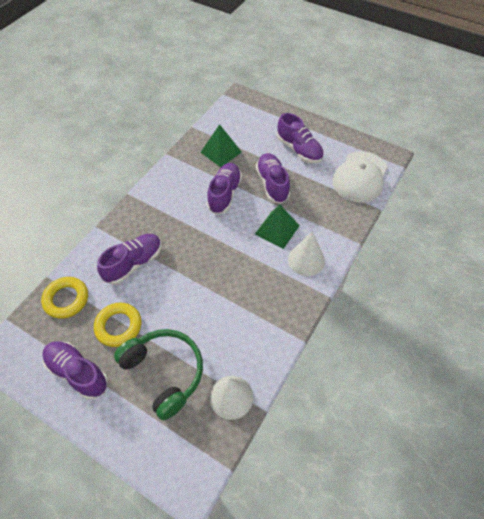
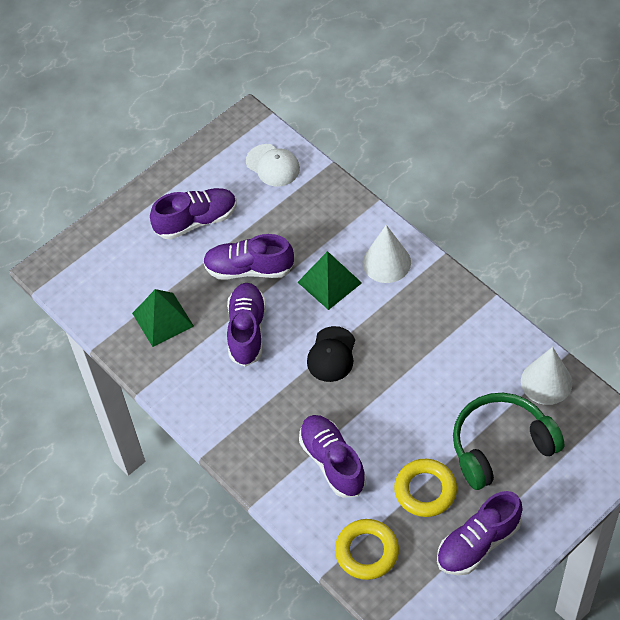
camera: 70 degrees left, 0 degrees up
purple shoe [207,163,242,214] -> purple shoe turned 60 degrees clockwise [227,283,266,367]
white cap [332,151,387,203] -> white cap [246,144,300,186], size x0.61
none -> black cap [307,326,355,382]

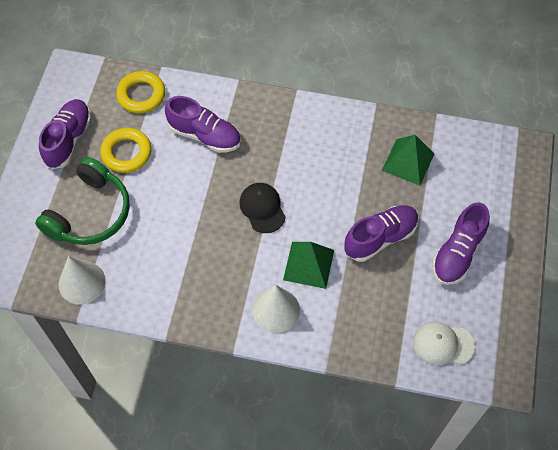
camera: 140 degrees right, 5 degrees up
purple shoe [227,283,266,367] -> none

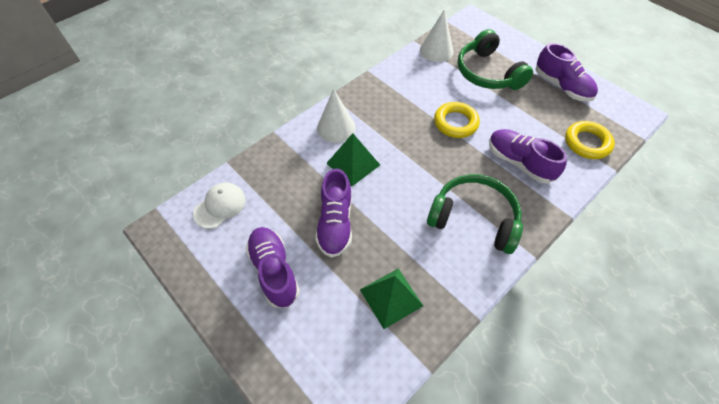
camera: 125 degrees right, 5 degrees down
yellow ring [100,128,151,173] -> yellow ring moved to [434,102,480,138]
purple shoe [165,96,241,153] -> purple shoe turned 75 degrees clockwise [489,129,567,183]
black cap [239,183,286,233] -> none
none -> green headphones [427,174,523,254]

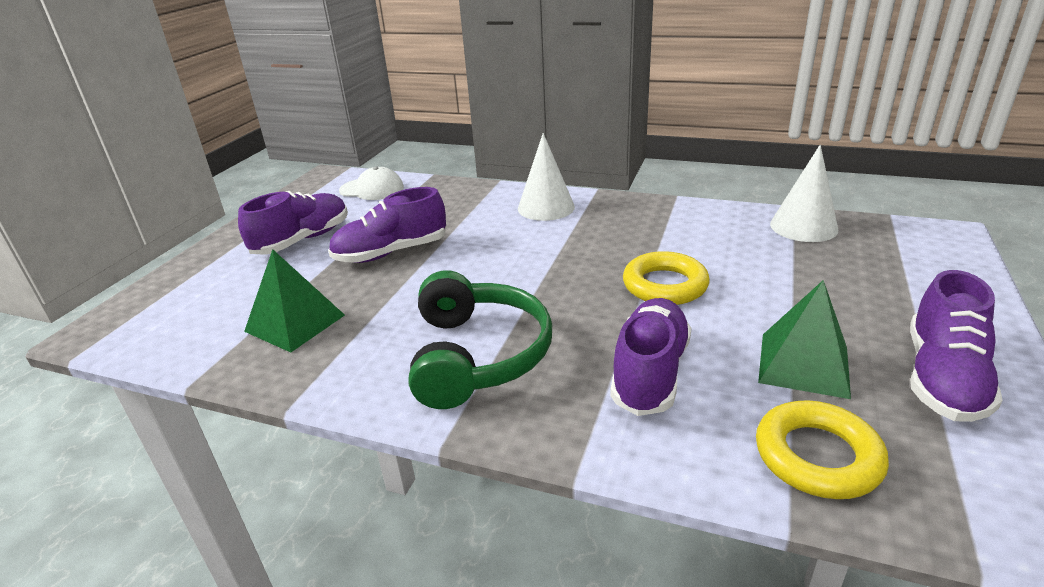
camera: 65 degrees right, 25 degrees down
green pyramid [327,133,380,186] -> green pyramid moved to [758,280,851,399]
green headphones [457,29,533,90] -> none

